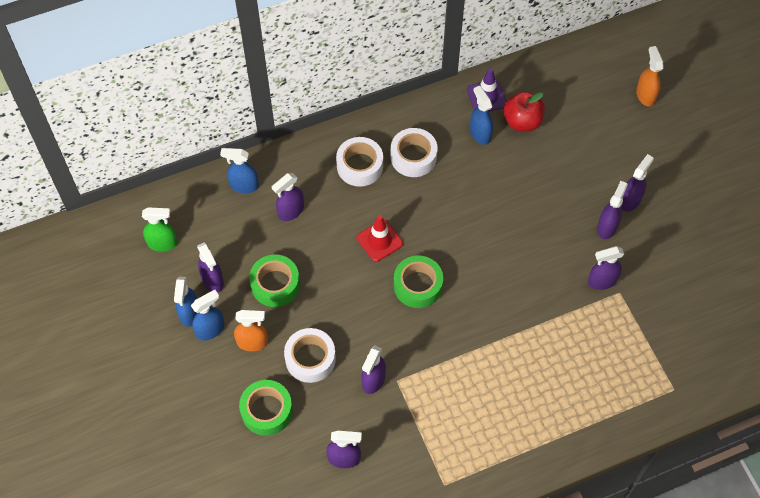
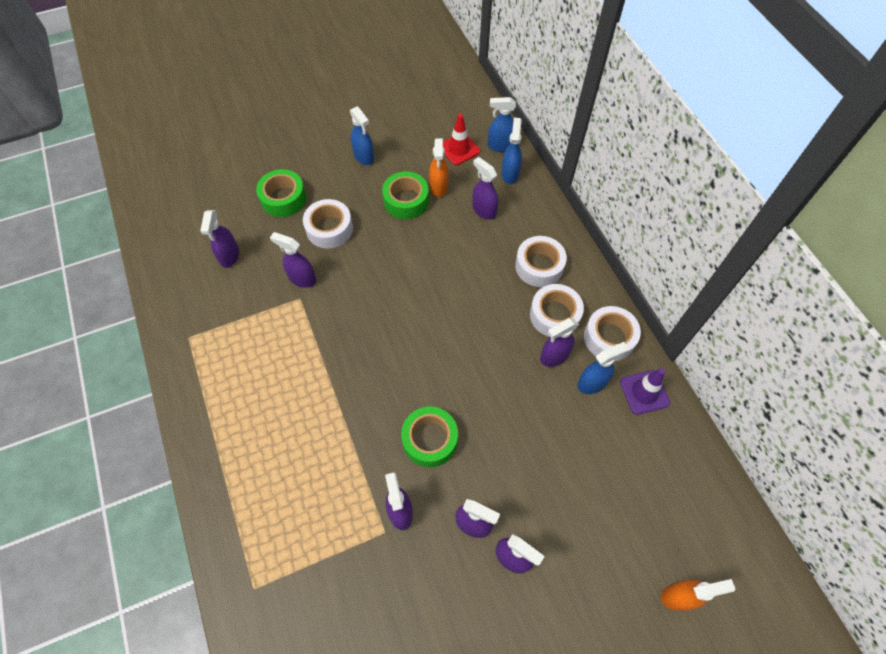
camera: 90 degrees right, 0 degrees up
green spray bottle [142,207,177,252] -> none
blue spray bottle [174,277,197,327] -> blue spray bottle moved to [488,97,516,152]
purple spray bottle [197,243,224,292] -> purple spray bottle moved to [540,318,579,367]
orange spray bottle [234,310,268,351] -> orange spray bottle moved to [429,138,449,197]
red traffic cone [357,215,403,262] -> red traffic cone moved to [443,114,480,165]
green tape [394,255,443,308] -> green tape moved to [401,406,458,467]
red apple [503,91,545,131] -> none
none -> white tape [584,306,641,361]

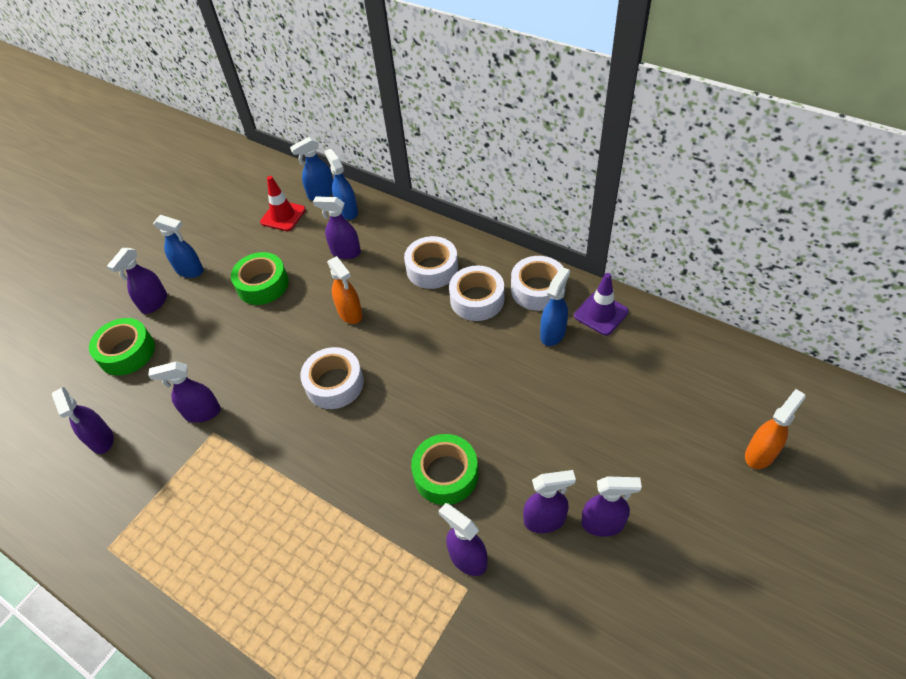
camera: 30 degrees left, 10 degrees down
white tape [303,199,353,249] -> white tape moved to [300,347,364,409]
orange spray bottle [429,138,449,197] -> orange spray bottle moved to [327,256,363,324]
purple spray bottle [540,318,579,367] -> purple spray bottle moved to [107,248,167,314]

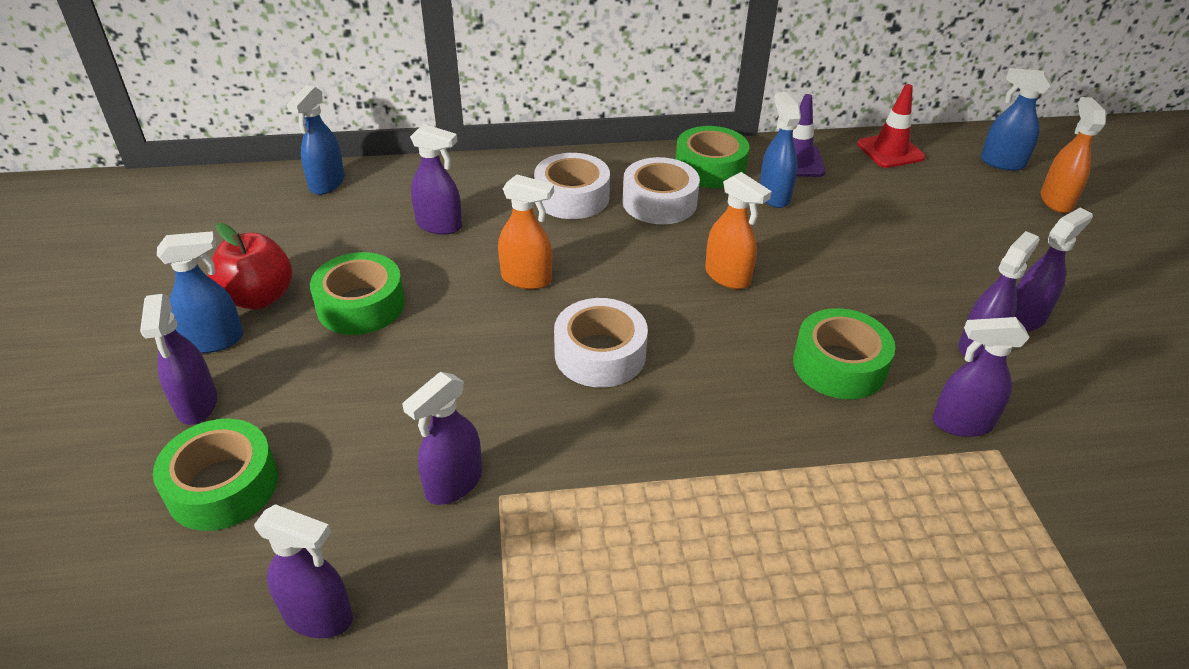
camera: 45 degrees left, 10 degrees down
red traffic cone [260,176,306,231] -> red traffic cone moved to [857,84,925,168]
purple spray bottle [313,197,361,259] -> purple spray bottle turned 135 degrees counterclockwise [410,124,462,235]
blue spray bottle [325,149,358,220] -> blue spray bottle moved to [981,68,1051,171]
white tape [511,256,566,311] -> green tape [675,126,749,188]
none -> red apple [207,223,292,310]
none -> orange spray bottle [705,172,772,289]

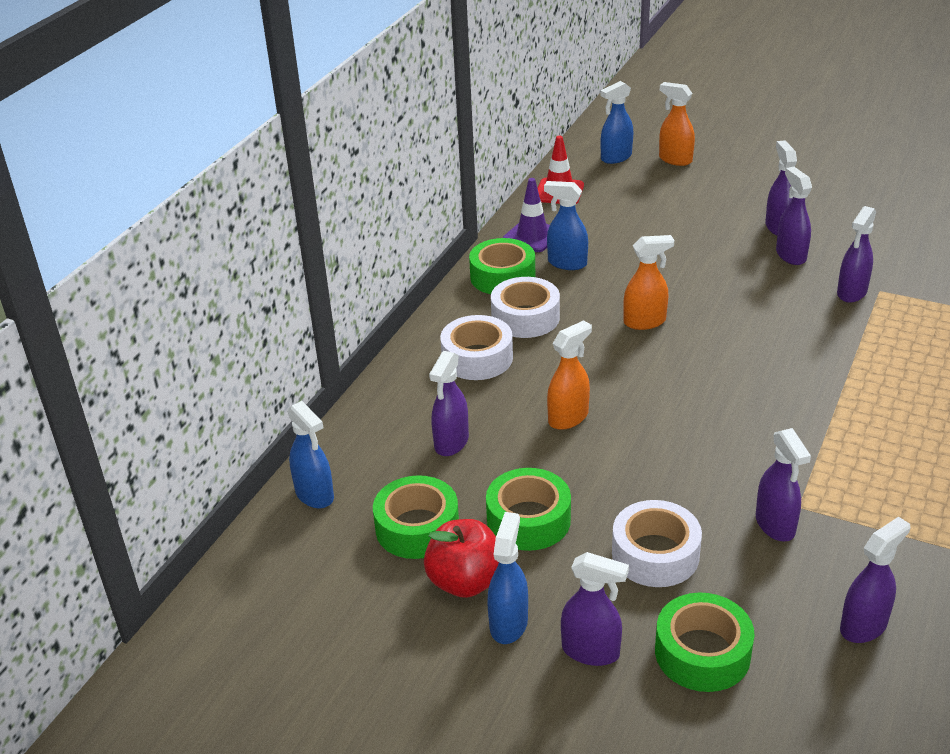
camera: 55 degrees left, 5 degrees down
purple spray bottle [410,124,462,235] -> purple spray bottle turned 150 degrees clockwise [429,351,469,456]
white tape [554,298,648,388] -> white tape moved to [612,500,702,587]
green tape [793,308,895,399] -> green tape moved to [373,475,459,559]

